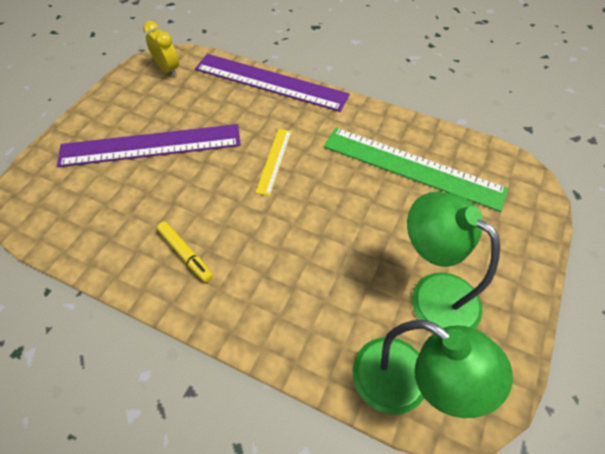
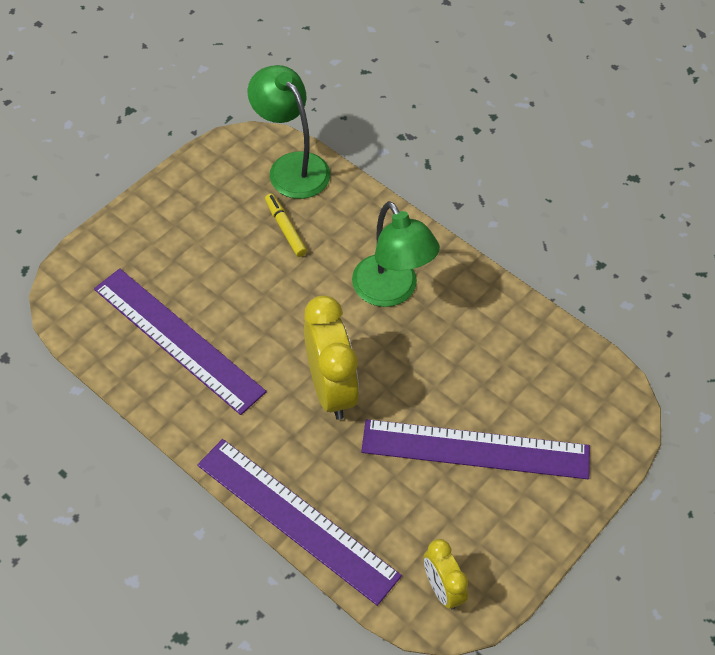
camera: 165 degrees left, 0 degrees up
yellow marker [157,222,213,282] -> yellow marker moved to [265,194,307,257]
yellow ruler [255,129,292,196] -> yellow clock [304,295,359,420]
green ruler [324,128,508,212] -> purple ruler [94,268,266,415]
green lamp [407,192,500,329] -> green lamp moved to [352,201,440,307]

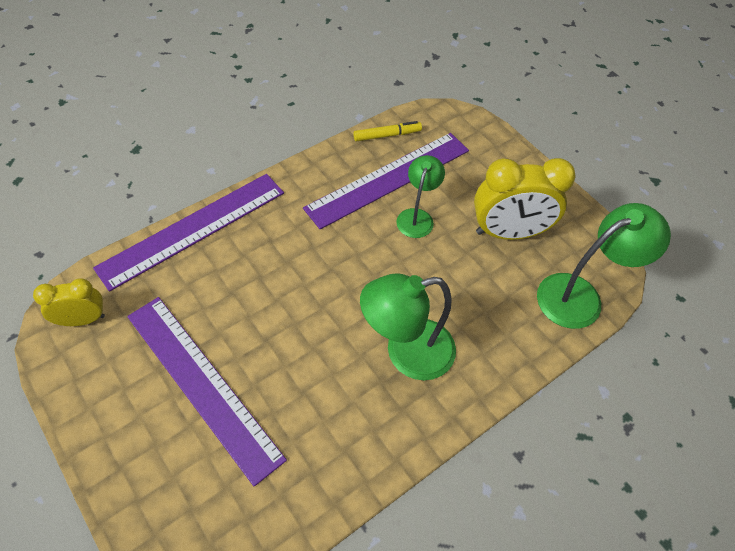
camera: 100 degrees right, 0 degrees up
yellow marker [265,194,307,257] -> yellow marker moved to [353,121,422,142]
yellow clock [304,295,359,420] -> yellow clock moved to [474,158,576,240]
purple ruler [361,419,590,479] -> purple ruler turned 60 degrees counterclockwise [127,297,287,486]
none -> green lamp [396,155,445,238]

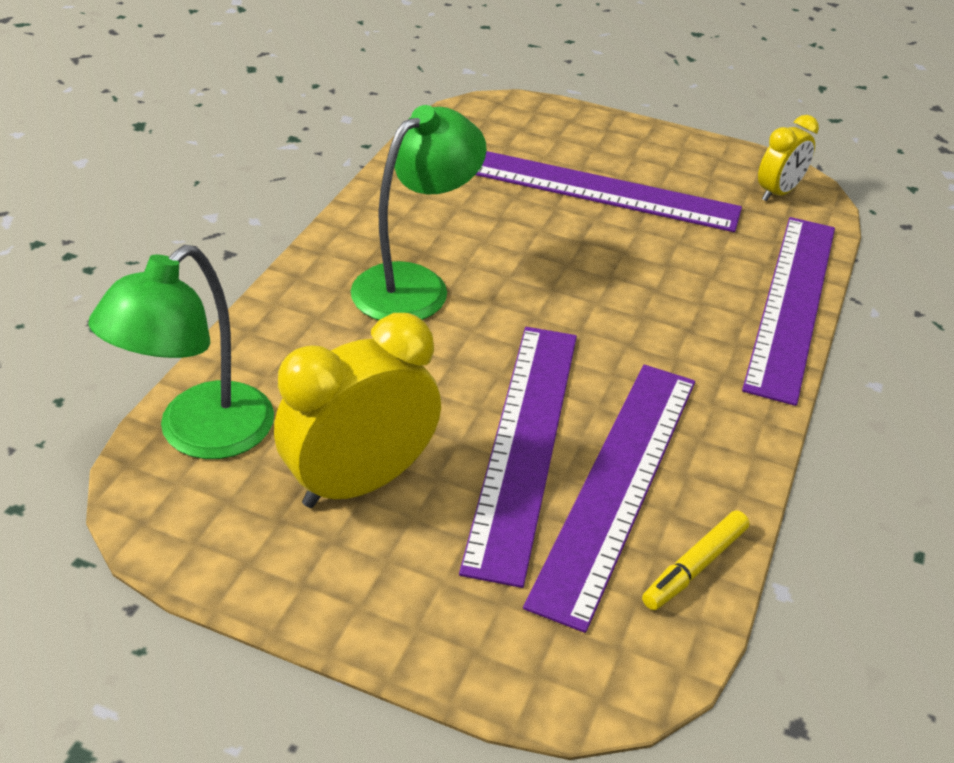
camera: 150 degrees right, 15 degrees down
green lamp [396,155,445,238] -> purple ruler [459,327,577,588]

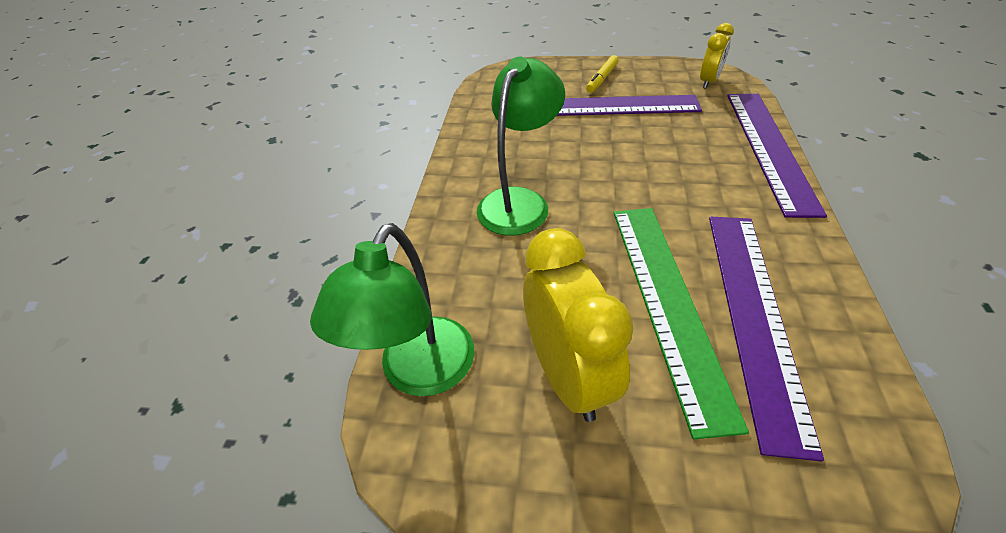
camera: 10 degrees left, 5 degrees up
yellow clock [274,313,441,508] -> yellow clock turned 120 degrees clockwise [523,228,634,422]
purple ruler [459,327,577,588] -> green ruler [614,208,749,439]
yellow marker [642,511,749,610] -> yellow marker moved to [586,55,619,93]

